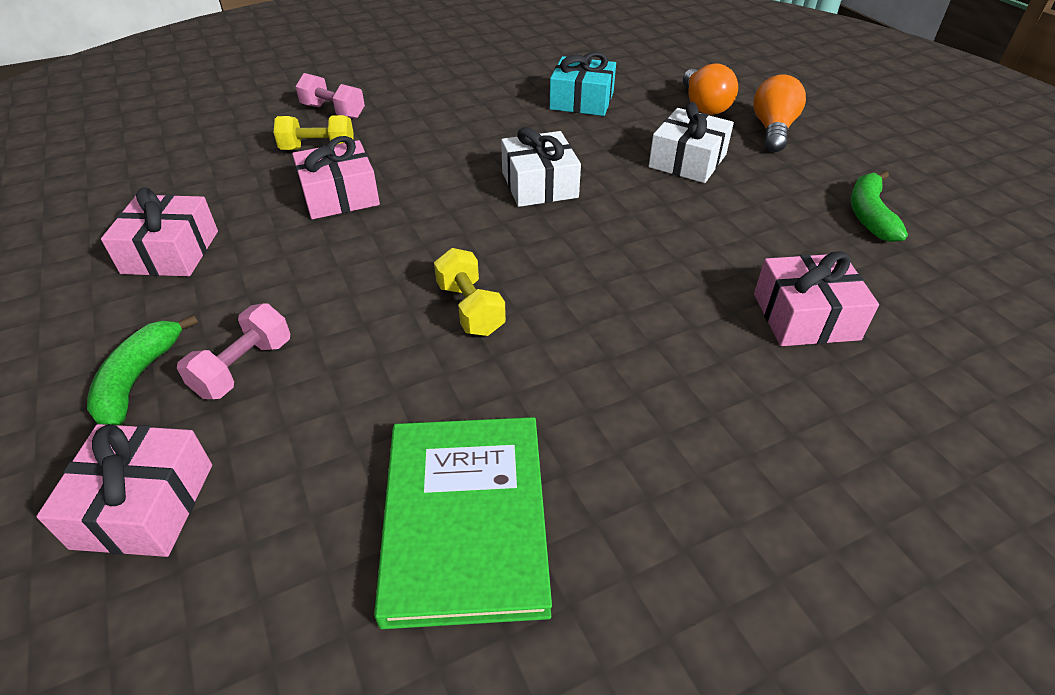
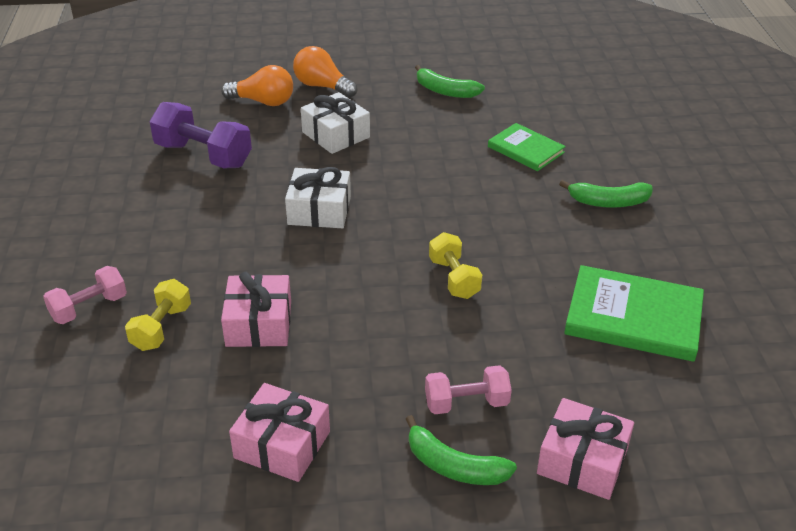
camera: 70 degrees left, 5 degrees down
pink dumbbell [177,303,290,399] -> pink dumbbell turned 60 degrees counterclockwise [425,365,512,414]
yellow dumbbell [434,248,506,336] -> yellow dumbbell turned 75 degrees clockwise [429,232,482,299]
turquoise gift [549,52,616,116] -> purple dumbbell [149,102,252,168]
pink gift [754,251,879,346] -> green book [488,123,566,171]
none -> green banana [559,180,653,208]

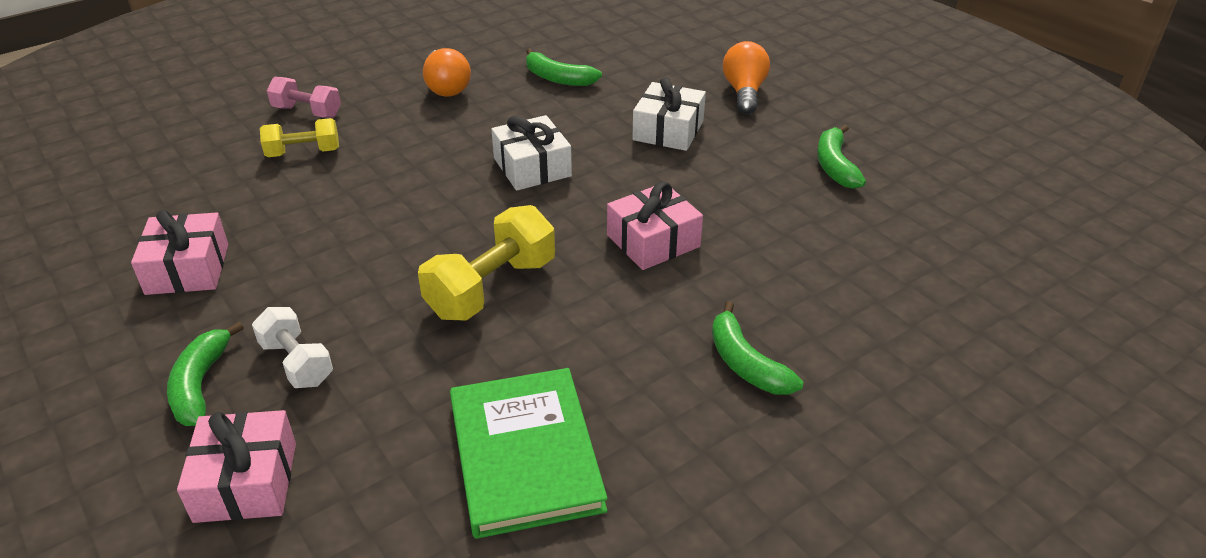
camera: 60 degrees right, 0 degrees up
purple dumbbell [149,102,252,168] -> green banana [526,48,602,86]
orange light bulb [221,65,293,106] -> orange light bulb moved to [423,48,471,97]
pink gift [221,272,291,347] -> pink gift moved to [607,182,703,270]
pink dumbbell [425,365,512,414] -> white dumbbell [252,307,333,388]
yellow dumbbell [429,232,482,299] -> yellow dumbbell [418,205,555,321], size x1.60
green book [488,123,566,171] -> none

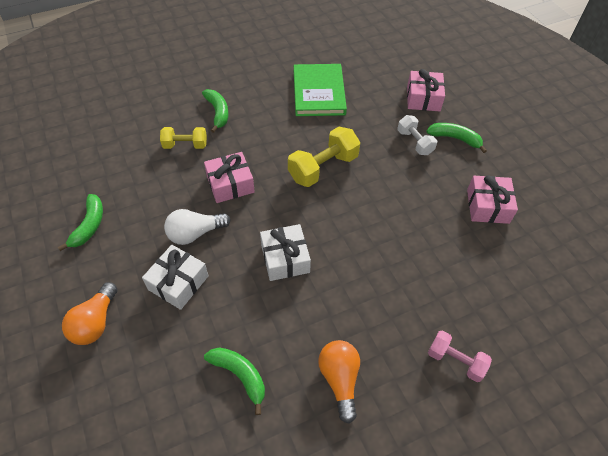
camera: 170 degrees left, 15 degrees up
green banana [167,321,244,426] -> green banana turned 75 degrees counterclockwise [426,123,487,153]
yellow dumbbell [260,118,339,157] -> yellow dumbbell moved to [160,127,207,149]
none -> white light bulb [164,209,231,245]

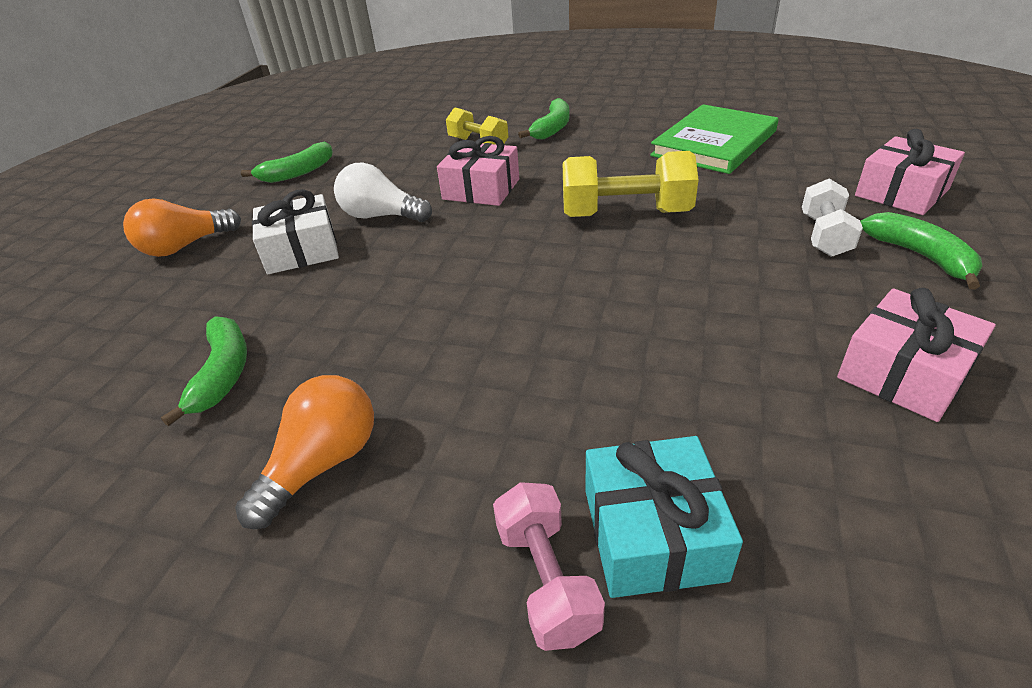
camera: 45 degrees right, 15 degrees down
white gift [260,224,311,281] -> none
none -> turquoise gift [586,436,743,598]

